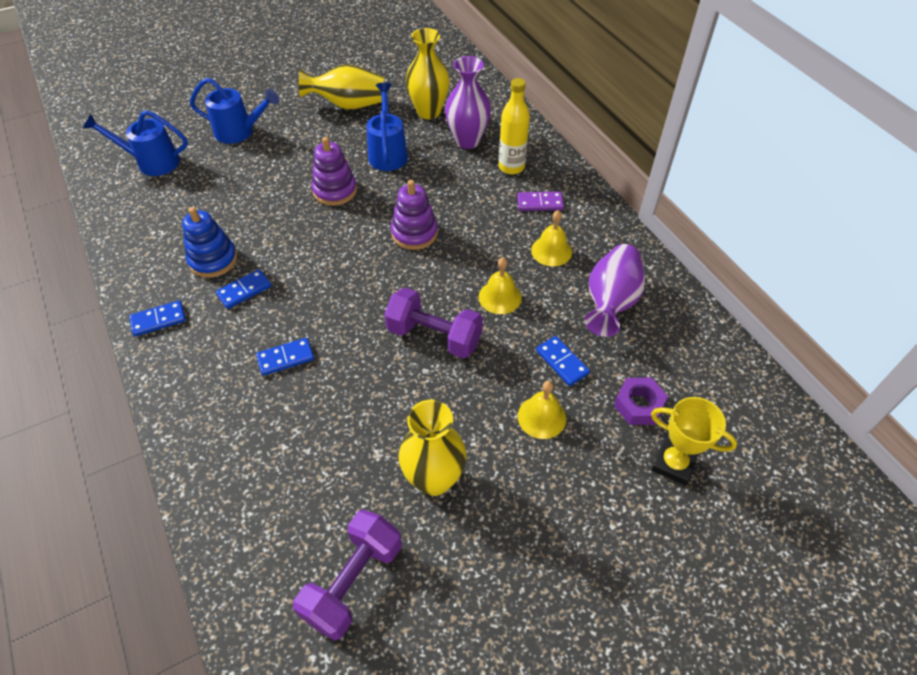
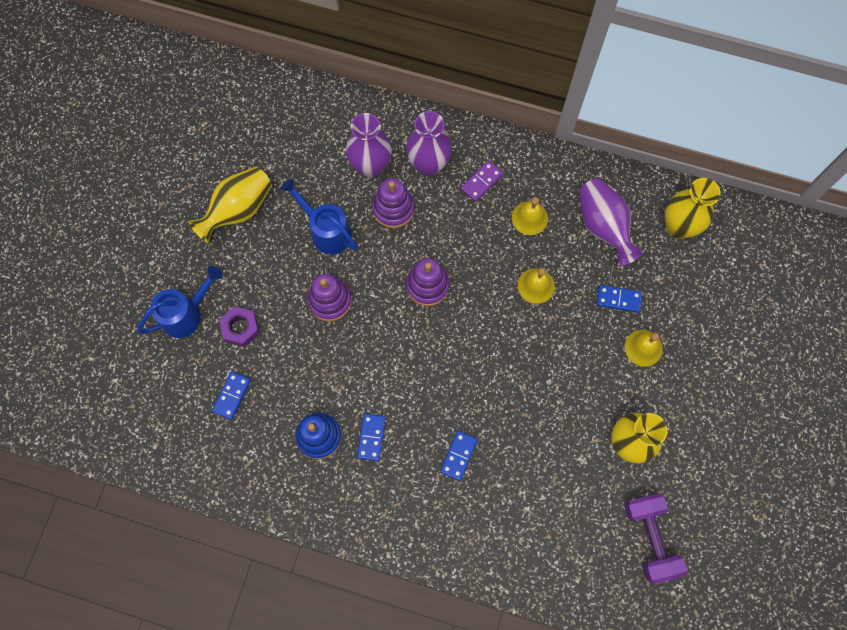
camera: 45 degrees left, 20 degrees up
blue watering can [83,110,188,176] -> none
blue domino [129,300,186,336] -> blue domino moved to [212,371,251,420]
purple dumbbell [384,288,483,359] -> none
yellow vase [406,28,450,119] -> yellow vase moved to [665,178,721,239]
yellow bottle [499,78,530,174] -> purple vase [406,111,452,176]
purple nut [614,378,668,425] -> purple nut moved to [219,306,260,347]
yellow trophy [651,397,737,486] -> none
none -> purple stacking toy [372,178,415,228]

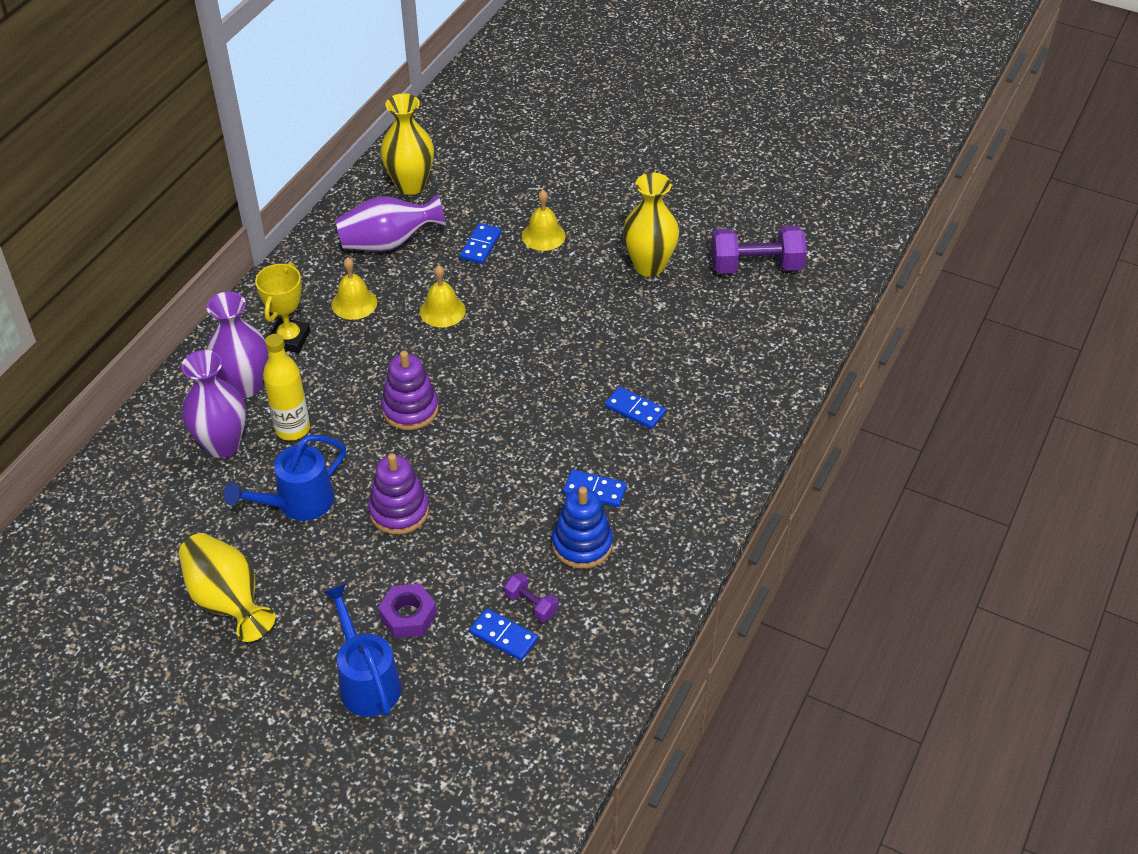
camera: 80 degrees left, 25 degrees down
purple stacking toy [372,178,415,228] -> yellow bottle [263,334,310,441]
purple domino [461,161,503,202] -> yellow trophy [255,263,311,353]
none -> purple dumbbell [504,573,558,622]

